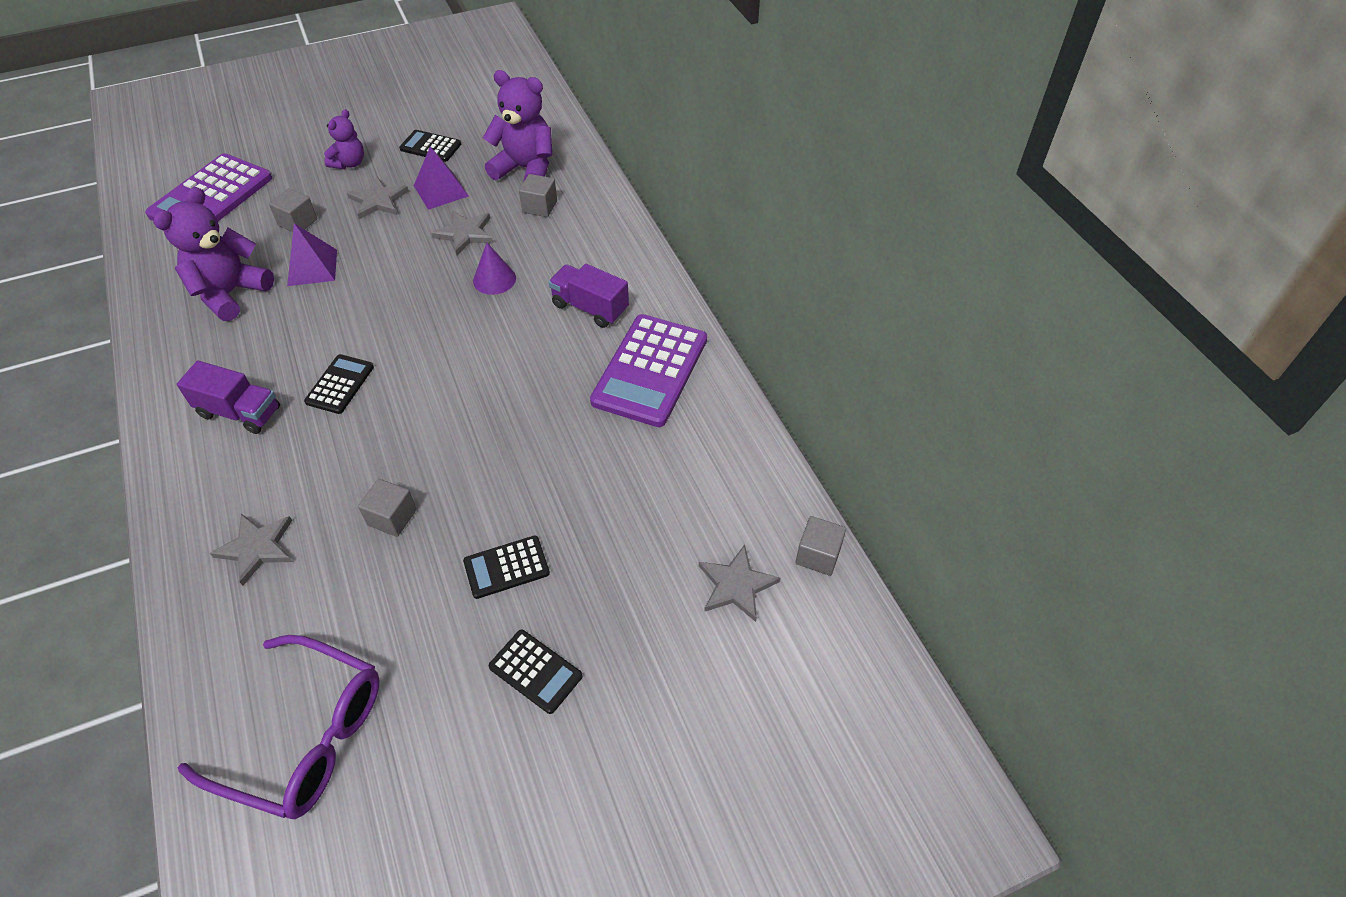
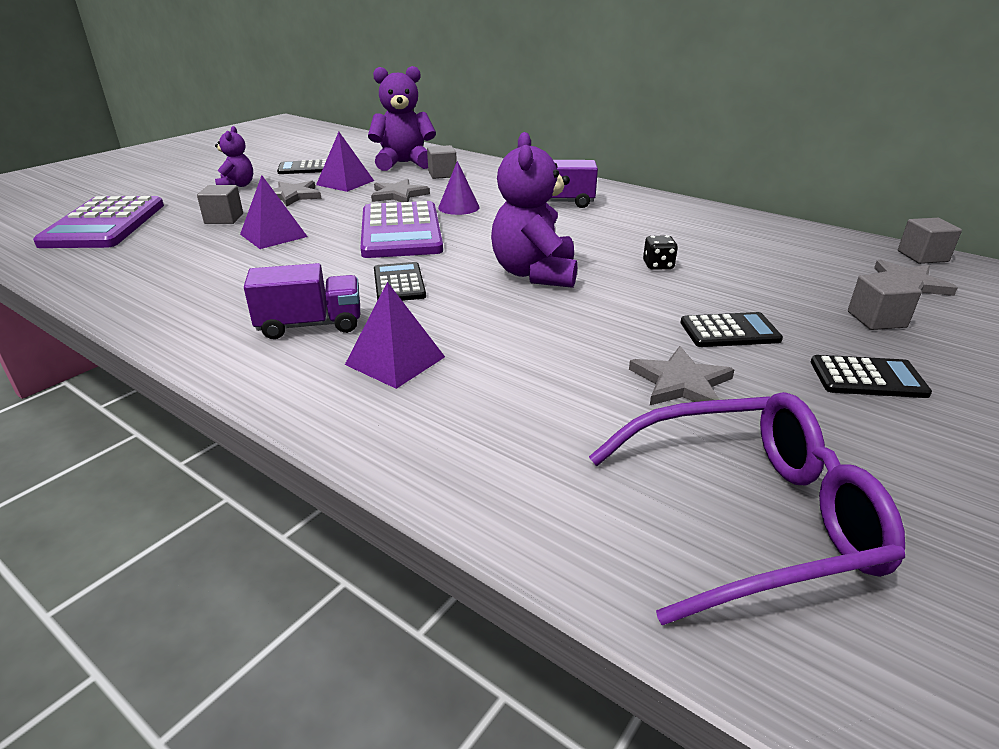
camera: 30 degrees left, 20 degrees down
purple teddy bear [153,187,274,321] -> purple teddy bear moved to [491,132,577,288]
grey star [210,514,293,586] -> grey star moved to [629,346,735,405]
grey cube [358,479,417,537] -> grey cube moved to [848,273,922,330]
black calculator [463,535,550,599] -> black calculator turned 135 degrees counterclockwise [680,312,783,347]
purple calculator [590,314,707,427] -> purple calculator moved to [360,201,443,258]
none -> purple pyramid [345,282,445,389]
none -> black dice [643,235,678,270]

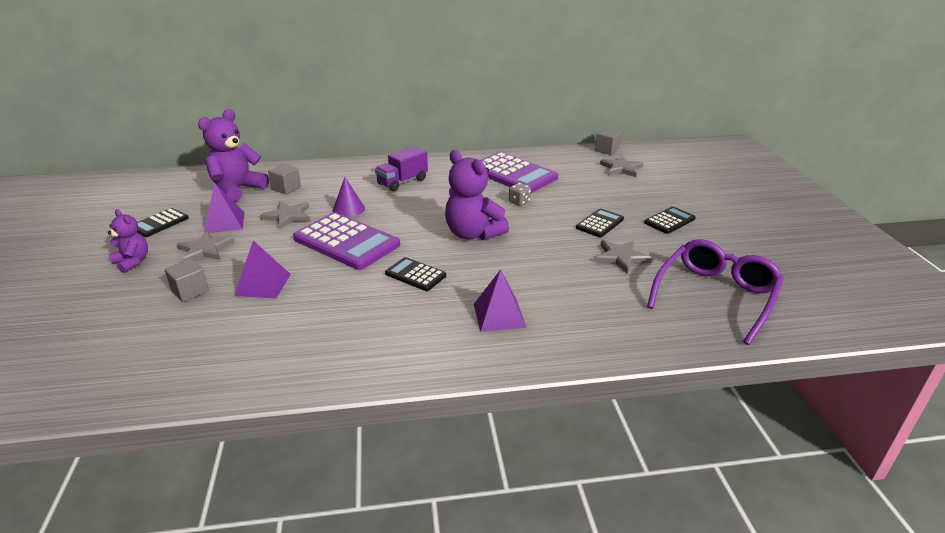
camera: 45 degrees left, 0 degrees up
purple calculator [33,196,164,248] -> purple calculator moved to [481,152,558,193]
purple truck [244,263,360,339] -> none
black dice [643,235,678,270] -> grey dice [509,183,531,206]
grey cube [848,273,922,330] -> none

